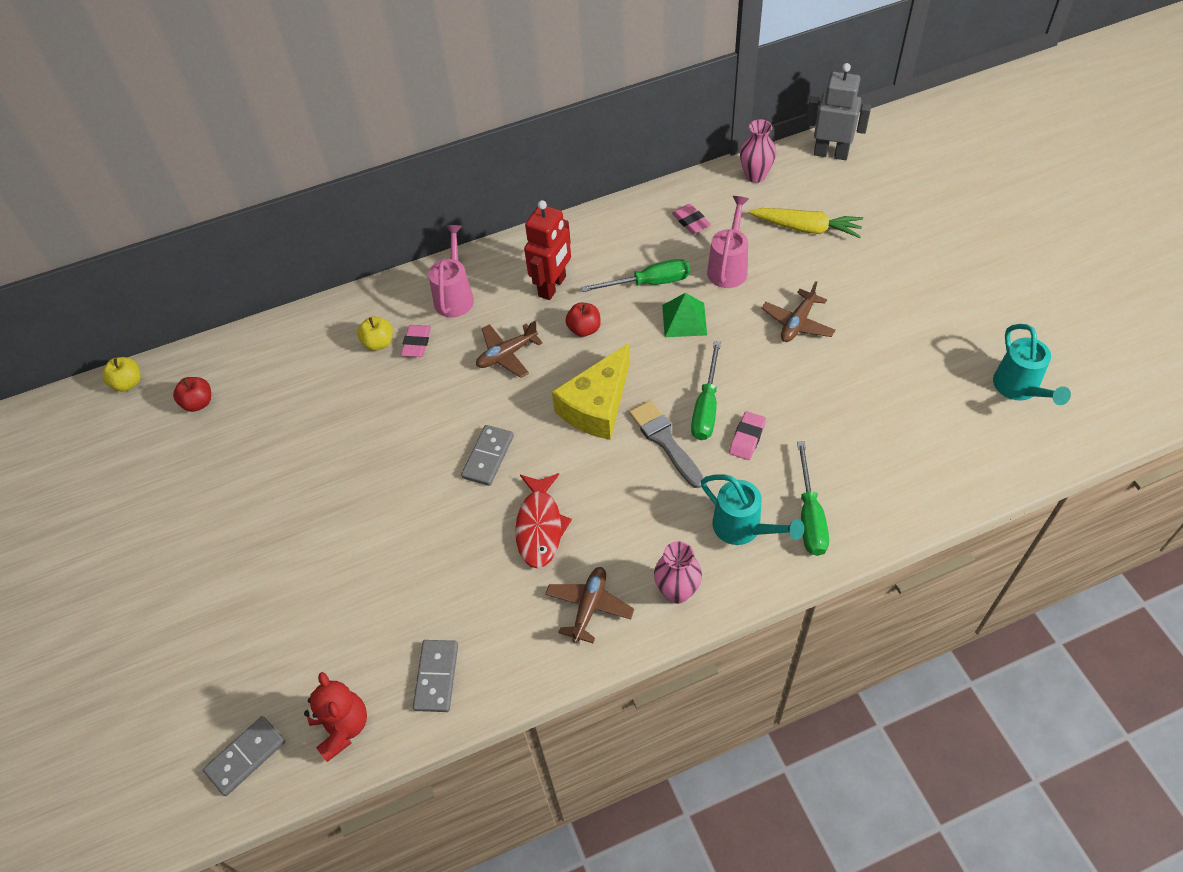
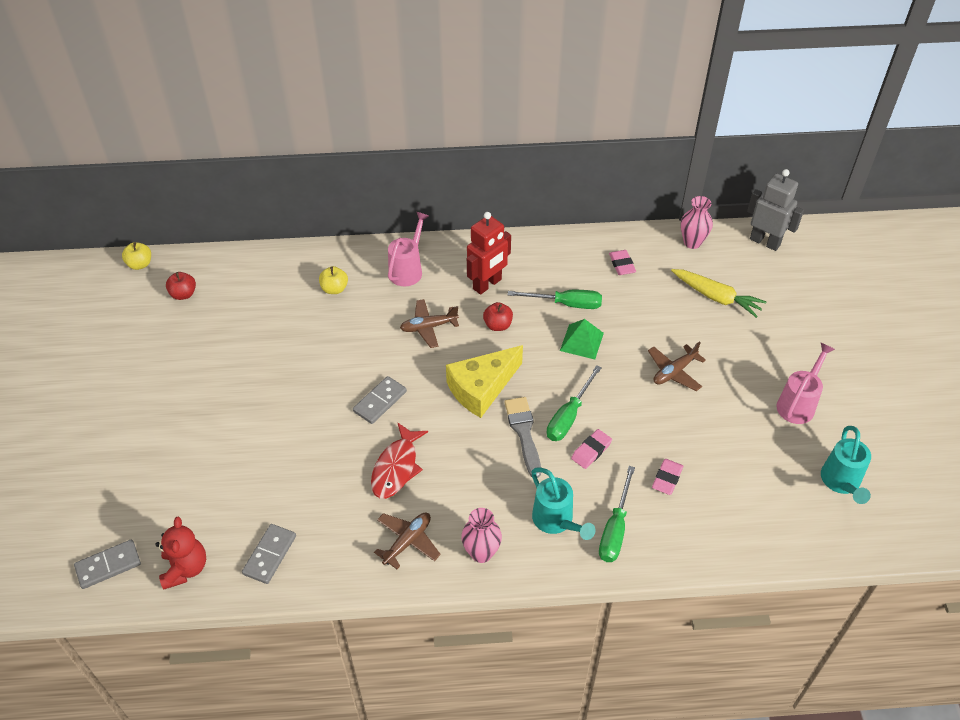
camera: 15 degrees right, 5 degrees down
pink eraser [401,325,431,357] -> pink eraser moved to [652,459,683,495]
pink watering can [707,196,749,288] -> pink watering can moved to [776,343,835,424]

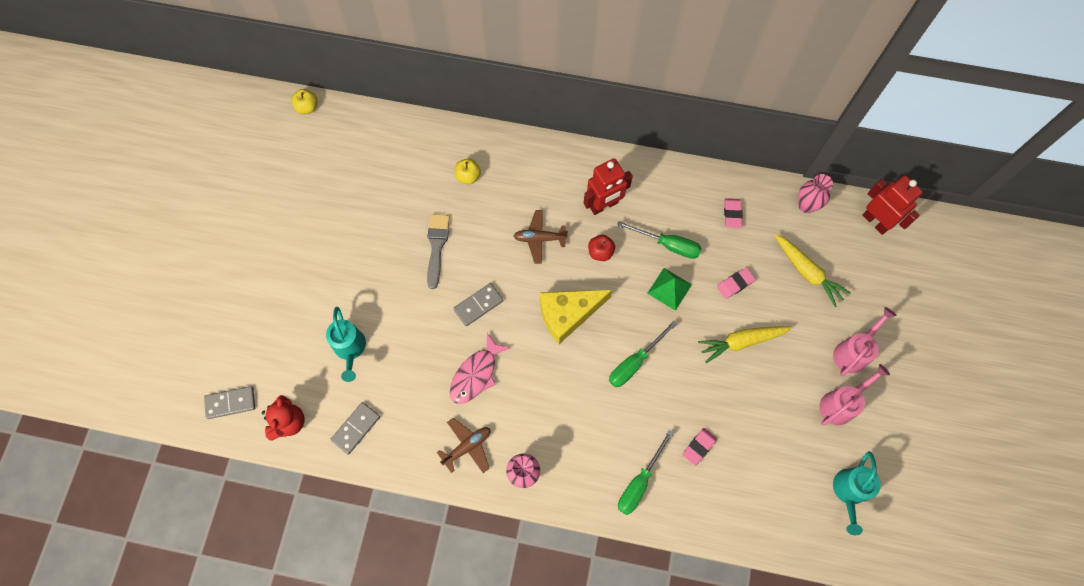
camera: 15 degrees right, 20 degrees up
red apple [166,272,196,300] -> none
red fish [371,422,428,499] -> pink fish [450,333,510,404]
pink watering can [388,212,429,286] -> pink watering can moved to [833,307,897,376]
grey brush [504,397,541,478] -> grey brush moved to [427,214,450,289]
turquoise watering can [531,468,595,540] -> turquoise watering can moved to [326,307,366,382]
pink eraser [571,429,612,469] -> pink eraser moved to [717,268,755,299]
brown plane [648,341,706,391] -> yellow carrot [698,326,792,363]
grey robot [747,169,804,251] -> red robot [862,176,923,235]

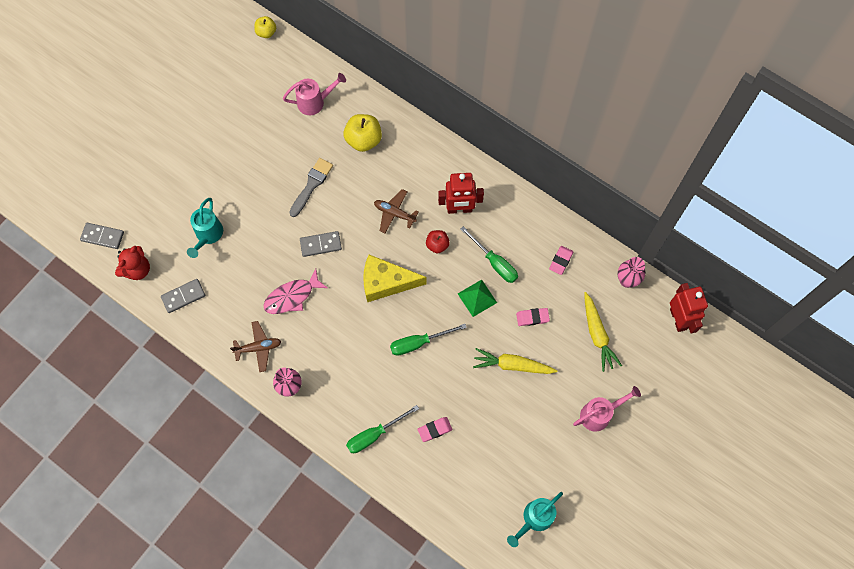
camera: 25 degrees right, 0 degrees up
yellow apple [455,158,481,184] -> yellow apple [344,114,382,152], size x1.66
pink watering can [819,364,890,426] -> pink watering can moved to [283,73,346,115]

